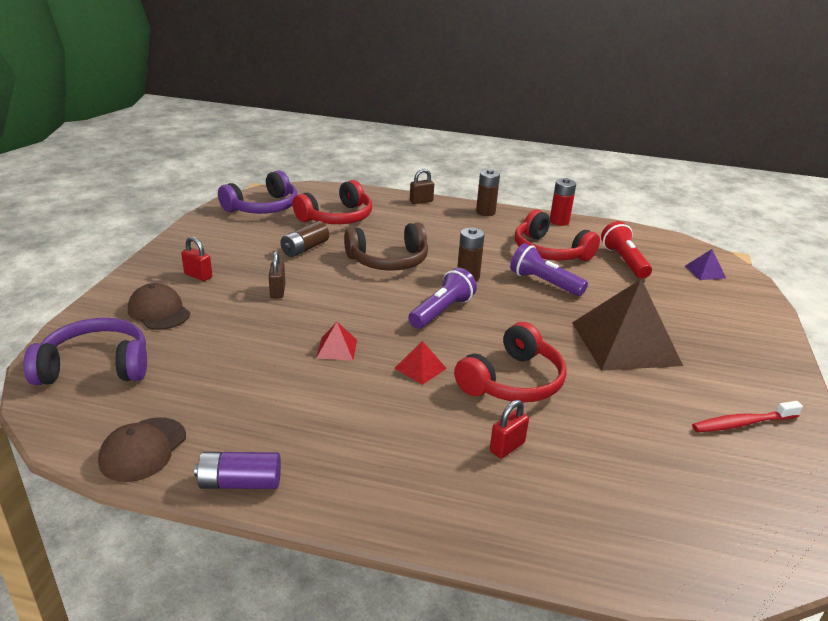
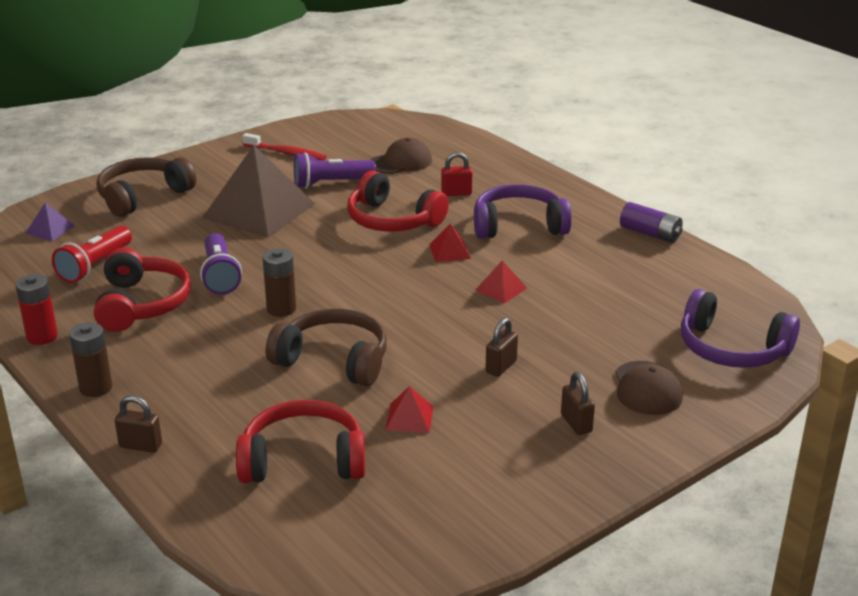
camera: 140 degrees left, 0 degrees up
brown cap [98,417,186,482] -> brown cap moved to [371,138,432,174]
red padlock [181,237,212,281] -> brown padlock [561,372,595,435]
purple headphones [218,170,297,214] -> purple headphones moved to [474,184,572,239]
brown battery [280,221,329,257] -> red pyramid [385,386,433,433]
purple flashlight [408,268,477,329] -> purple flashlight moved to [294,153,376,189]
red headphones [454,322,567,402] -> red headphones turned 135 degrees counterclockwise [348,171,449,232]
none -> brown headphones [97,157,196,217]

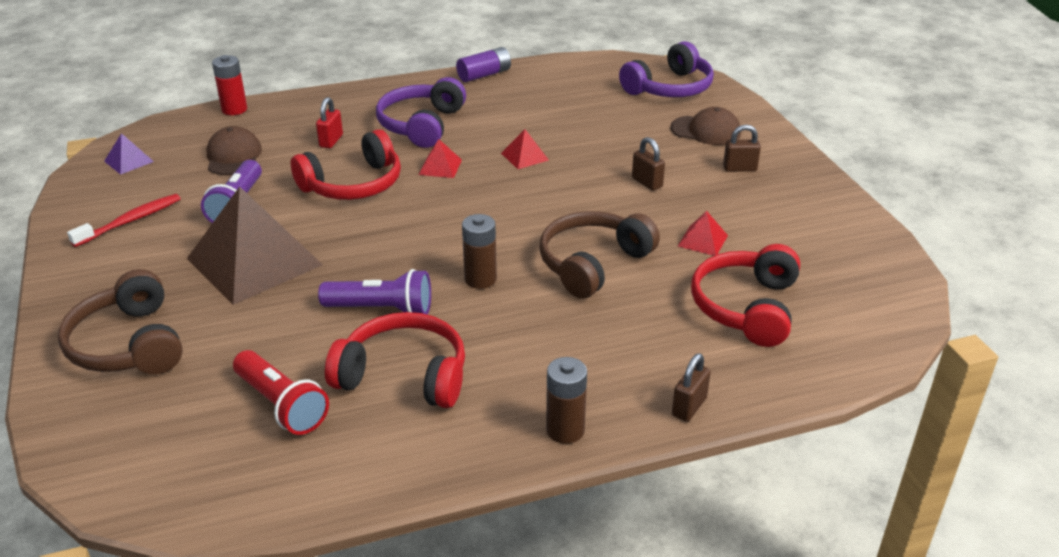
camera: 70 degrees left, 5 degrees up
red battery [15,274,58,345] -> red battery moved to [212,55,247,115]
purple pyramid [25,202,75,241] -> purple pyramid moved to [104,133,154,175]

